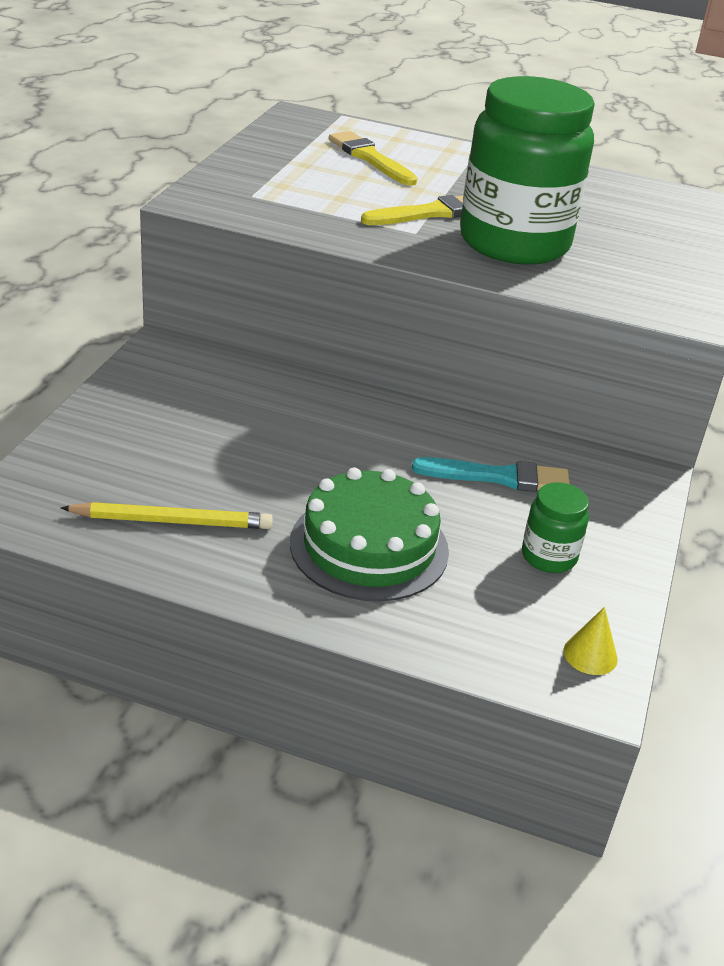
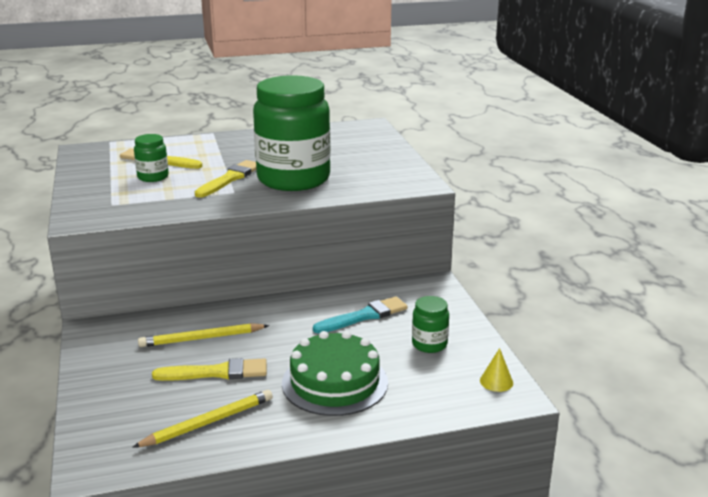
camera: 30 degrees left, 10 degrees down
none -> green jar [134,134,169,182]
none -> yellow pencil [138,323,269,347]
none -> yellow brush [152,358,267,381]

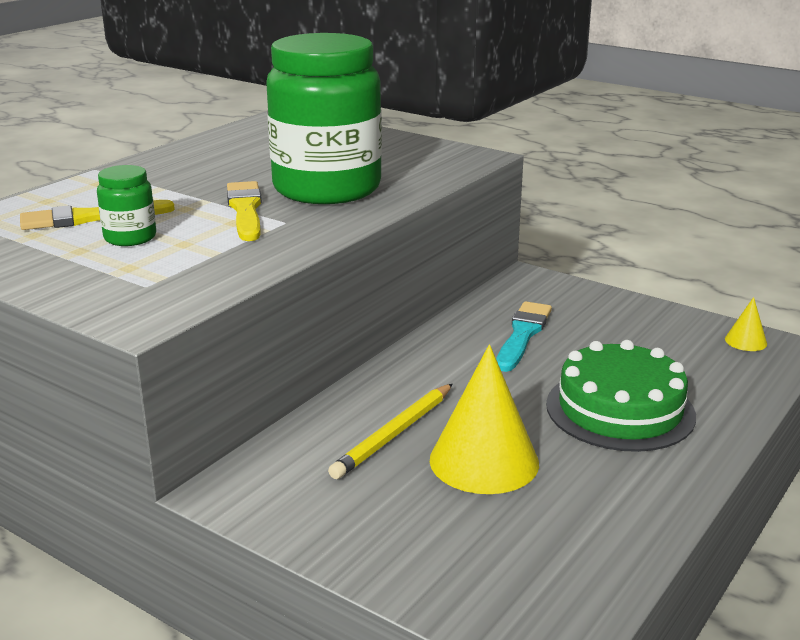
camera: 40 degrees left, 0 degrees up
yellow pencil [132,390,273,448] -> none
yellow brush [152,358,267,381] -> yellow cone [430,344,539,494]
green jar [412,296,449,353] -> none

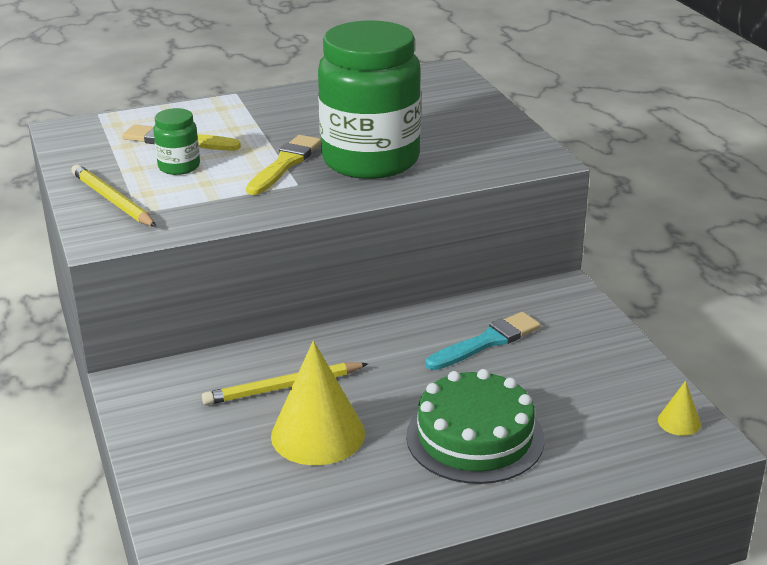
camera: 35 degrees right, 5 degrees up
none -> yellow pencil [71,164,157,227]

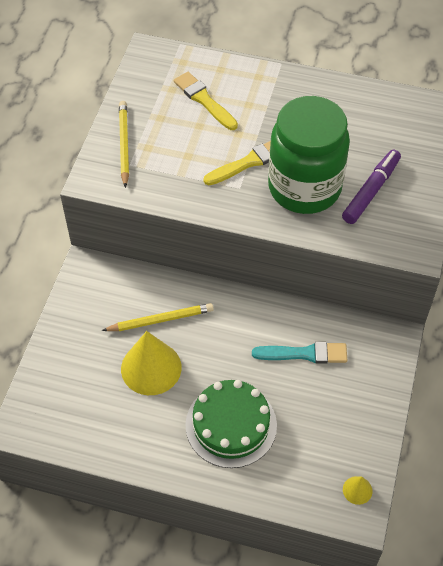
camera: 35 degrees right, 25 degrees up
green jar [153,108,200,175] -> none
yellow pencil [202,363,368,405] -> yellow pencil turned 150 degrees clockwise [102,303,214,331]
none -> purple marker [342,150,401,224]

